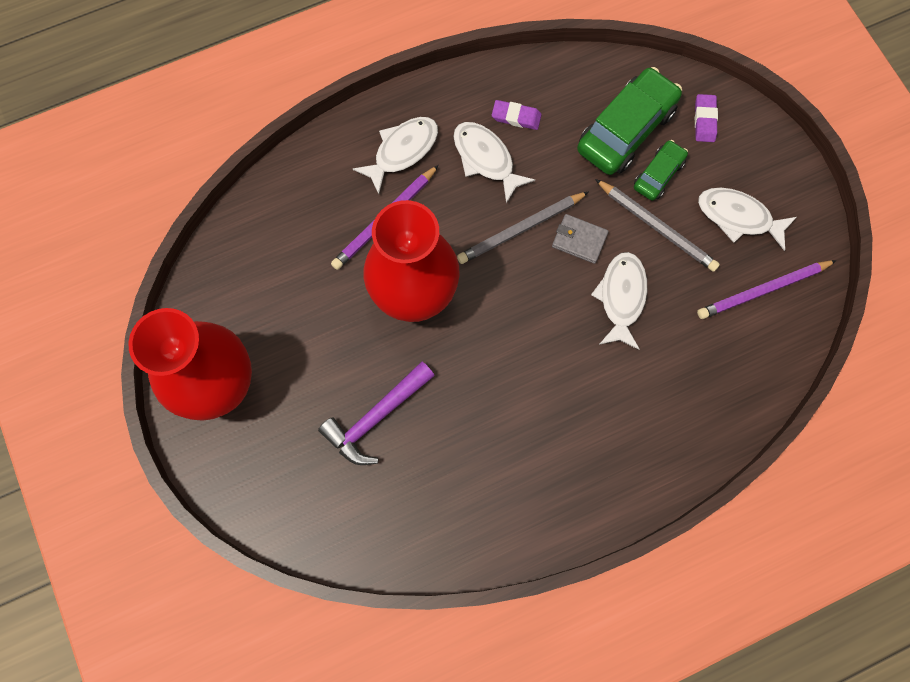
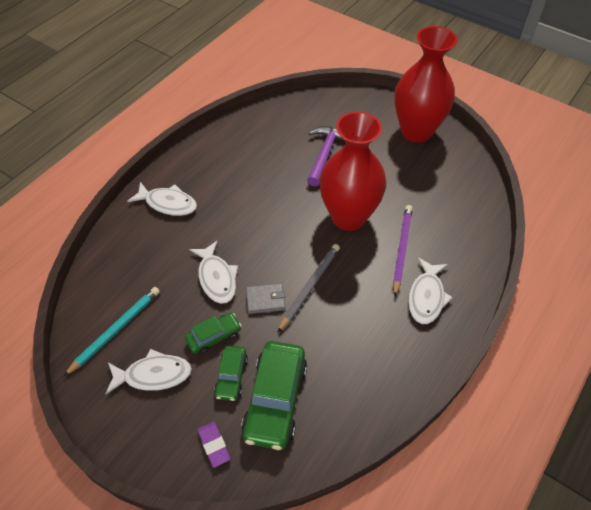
camera: 150 degrees right, 20 degrees down
white fish [454,122,535,203] -> white fish moved to [127,182,197,216]
purple eraser [492,100,542,130] -> none
grey pencil [595,179,720,272] -> green car [185,313,242,354]
purple pencil [697,260,837,319] -> turquoise pencil [64,287,160,376]

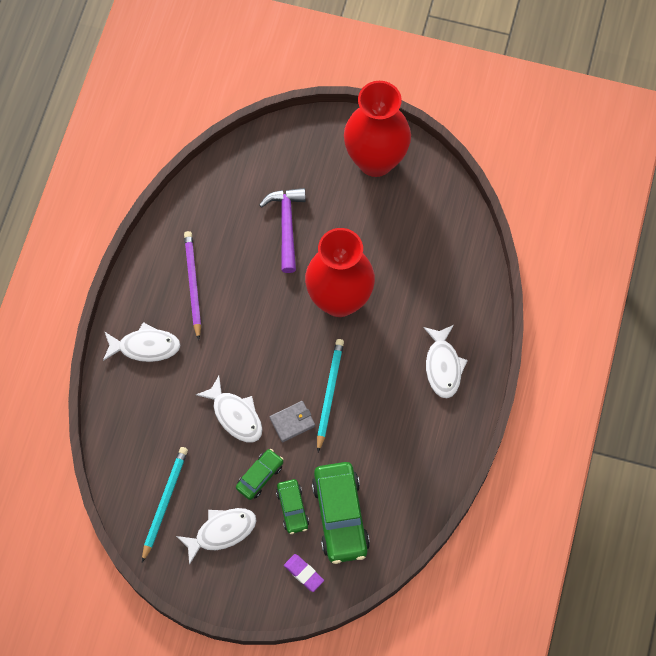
camera: 20 degrees left, 15 degrees up
grey pencil [277,244,340,333] -> turquoise pencil [317,339,344,452]
purple pencil [393,205,413,296] -> purple pencil moved to [184,231,201,340]

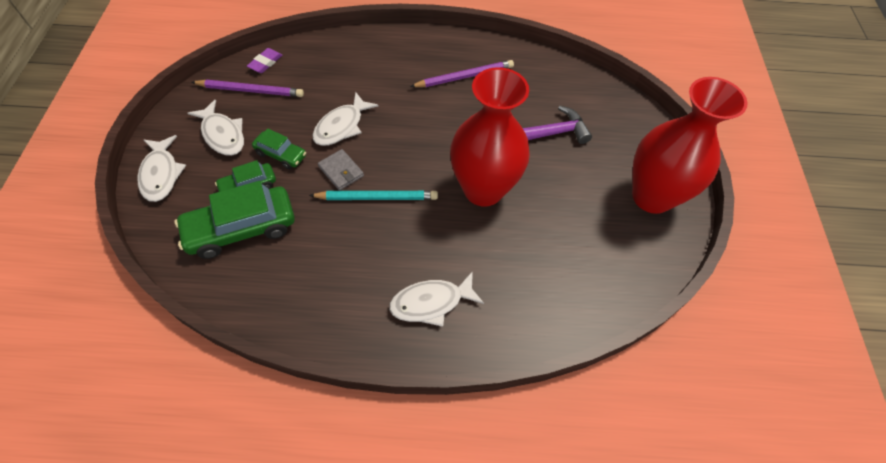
camera: 75 degrees right, 10 degrees down
white fish [103,322,181,362] -> white fish moved to [137,135,186,202]
turquoise pencil [142,447,188,562] -> purple pencil [192,80,304,97]
purple eraser [284,554,324,592] -> purple eraser moved to [247,48,282,73]

